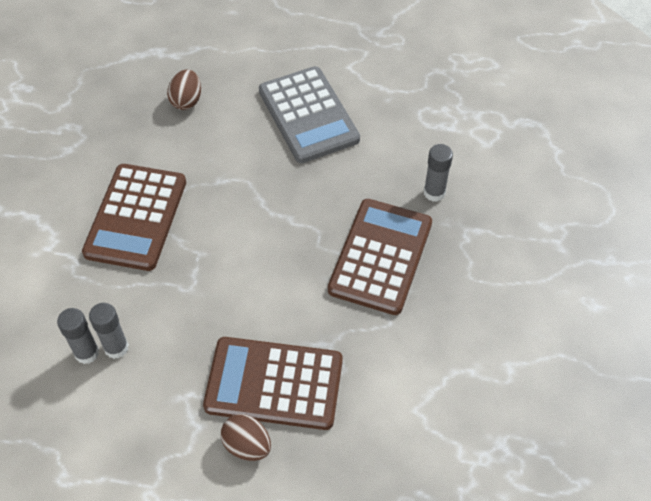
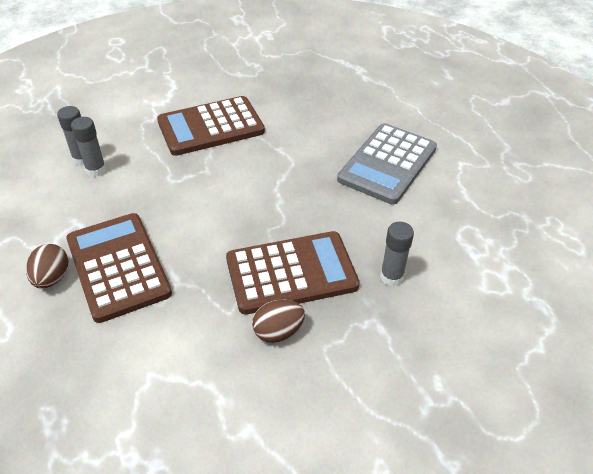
camera: 55 degrees right, 10 degrees down
brown egg [167,69,201,110] -> brown egg moved to [252,300,305,343]

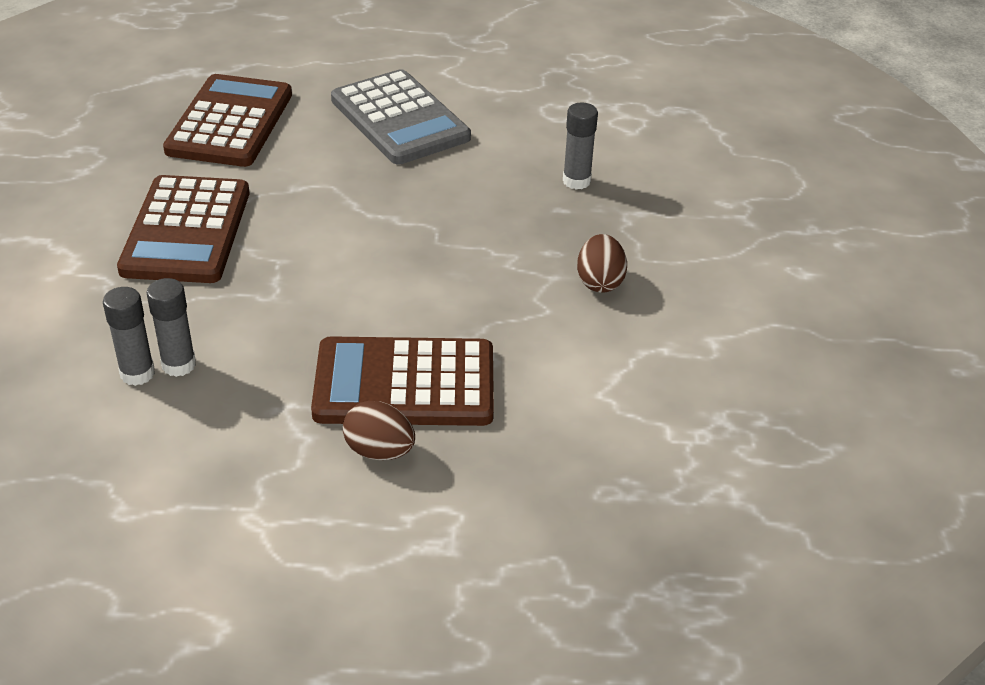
camera: 65 degrees left, 5 degrees down
brown calculator [226,231,360,315] -> brown calculator moved to [163,74,292,167]

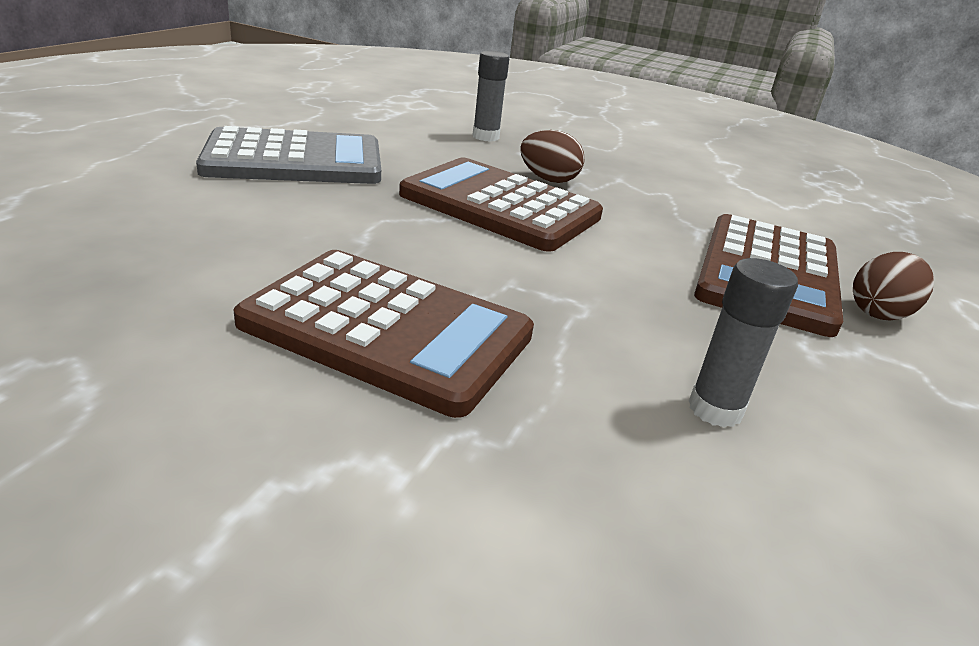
camera: 70 degrees left, 10 degrees down
grey glue stick [103,287,155,386] -> none
brown calculator [163,74,292,167] -> brown calculator moved to [399,158,603,252]
brown egg [577,234,627,293] -> brown egg moved to [520,130,584,183]

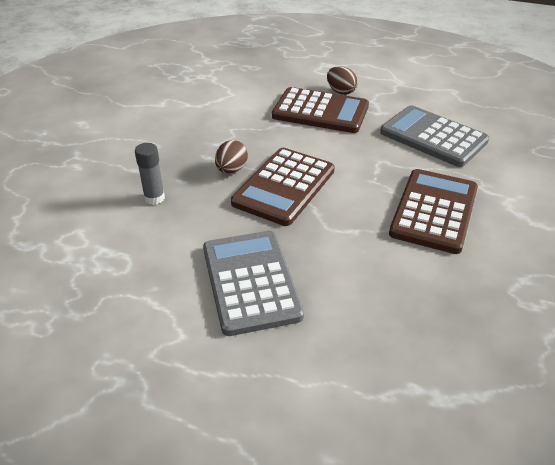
camera: 90 degrees left, 10 degrees up
grey glue stick [689,258,798,428] -> grey calculator [380,105,489,167]

